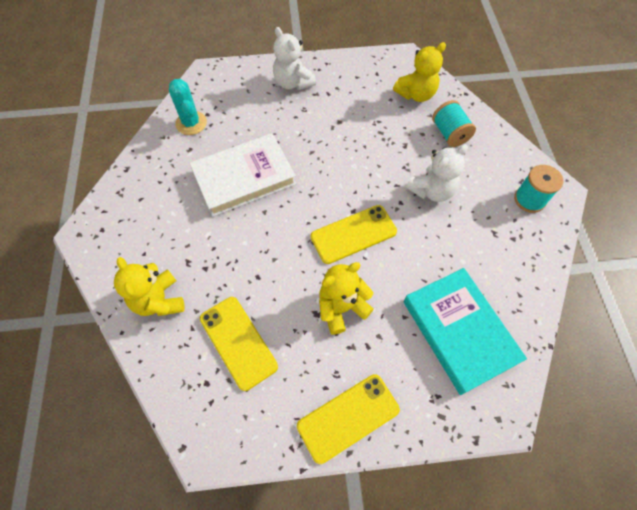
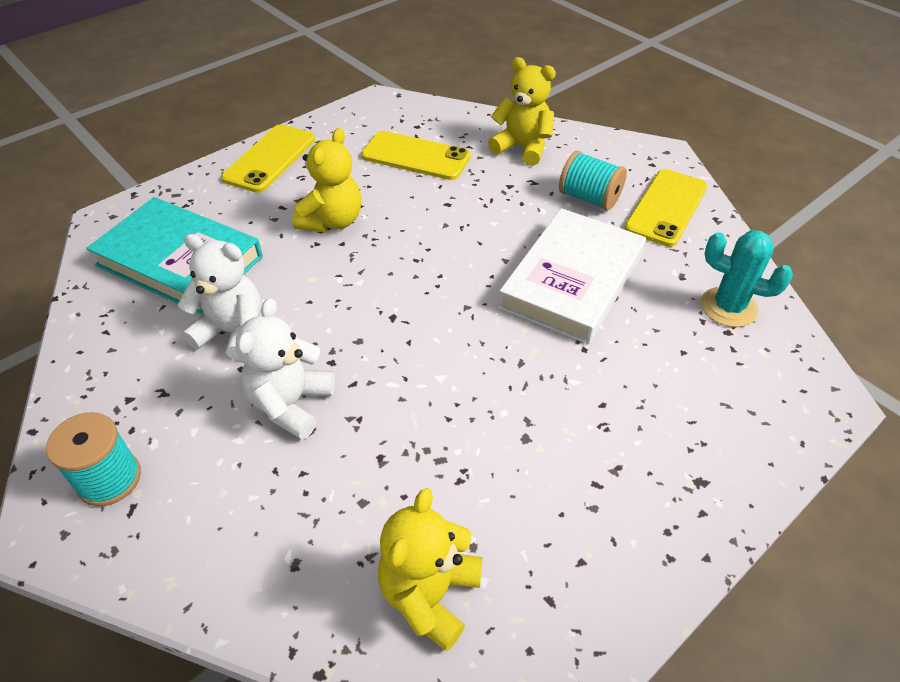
camera: 145 degrees right, 15 degrees down
white teddy bear [273,27,316,90] -> white teddy bear moved to [178,234,261,361]
yellow phone [310,205,397,264] -> yellow phone moved to [625,169,707,247]
turquoise spool [432,100,476,147] -> turquoise spool moved to [559,151,627,211]

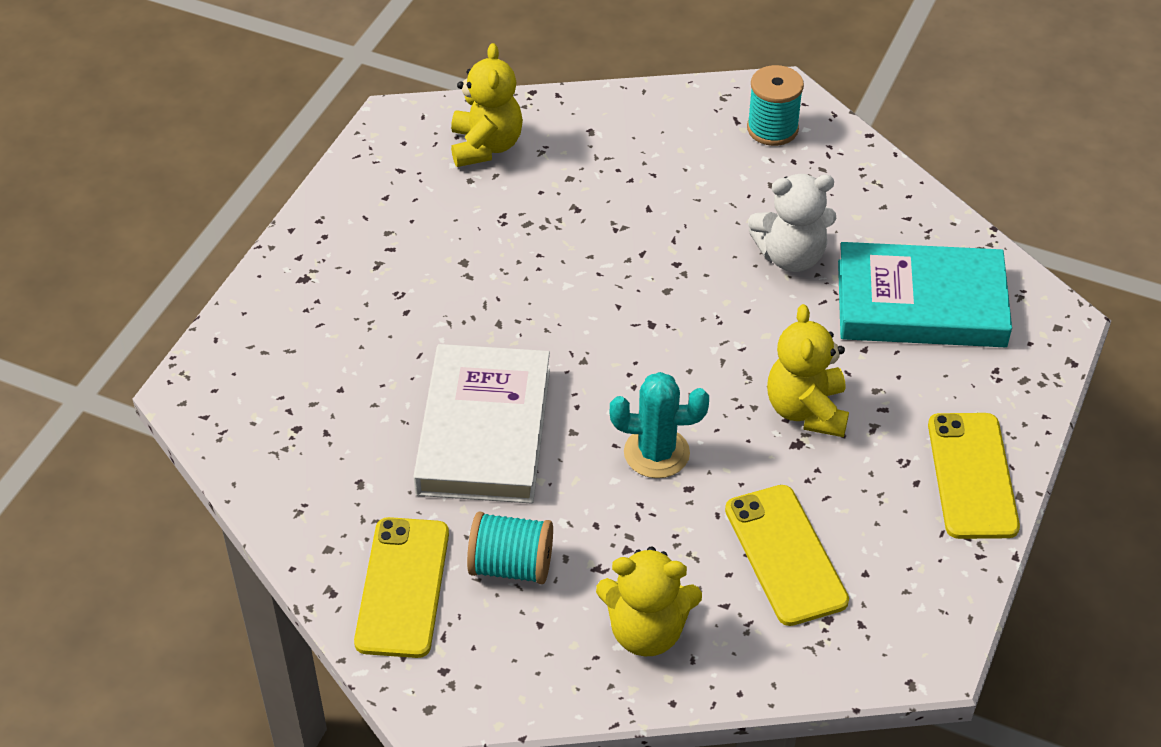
camera: 155 degrees right, 0 degrees up
white teddy bear [236,298,335,439] -> none
yellow phone [361,131,471,180] -> yellow phone turned 75 degrees clockwise [725,485,849,626]
turquoise cactus [701,230,793,327] -> turquoise cactus moved to [610,372,709,478]

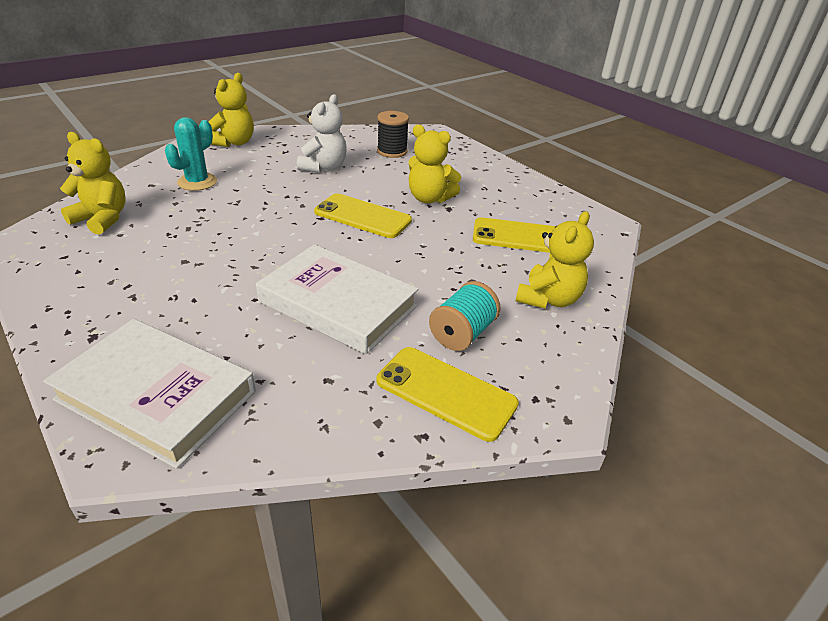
camera: 65 degrees left, 10 degrees down
turquoise cactus [610,372,709,478] -> turquoise cactus moved to [165,117,217,191]
turquoise spool [747,65,804,146] -> yellow teddy bear [209,73,254,147]
turquoise book [838,242,1012,347] -> black spool [377,111,409,158]
yellow phone [928,413,1020,539] -> yellow phone moved to [314,193,412,238]
none -> white book [43,319,256,469]

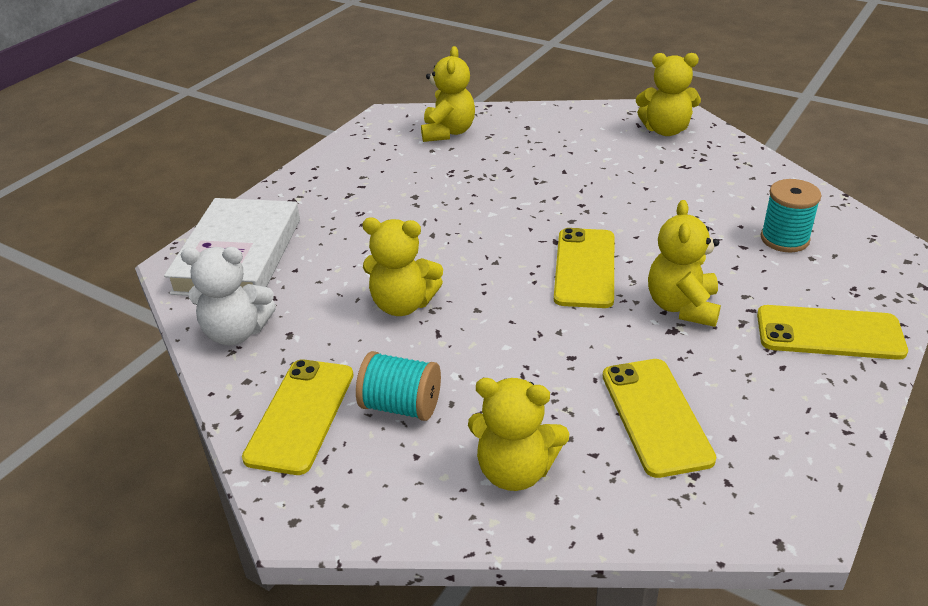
camera: 75 degrees right, 0 degrees up
turquoise cactus [165,117,217,191] -> none
white book [256,244,418,355] -> yellow teddy bear [362,218,443,316]
white teddy bear [297,94,347,173] -> white teddy bear moved to [181,247,276,346]
black spool [377,111,409,158] -> turquoise spool [761,179,822,252]
none -> yellow phone [757,305,908,360]

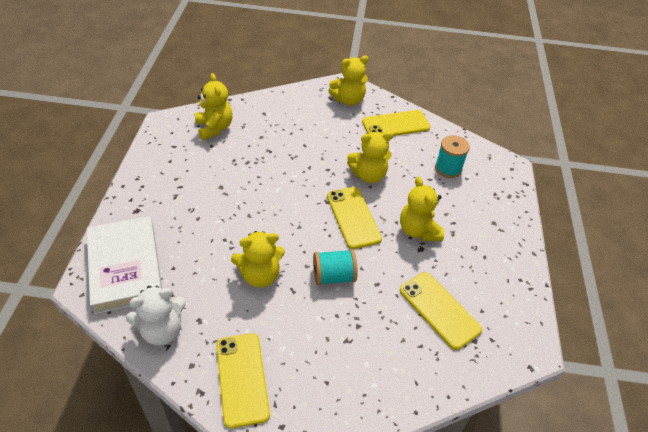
camera: 30 degrees left, 10 degrees up
turquoise spool [356,351,441,421] -> turquoise spool moved to [313,249,358,285]
yellow teddy bear [468,378,569,491] -> yellow teddy bear moved to [347,132,393,183]
yellow phone [757,305,908,360] -> yellow phone moved to [362,110,431,136]

